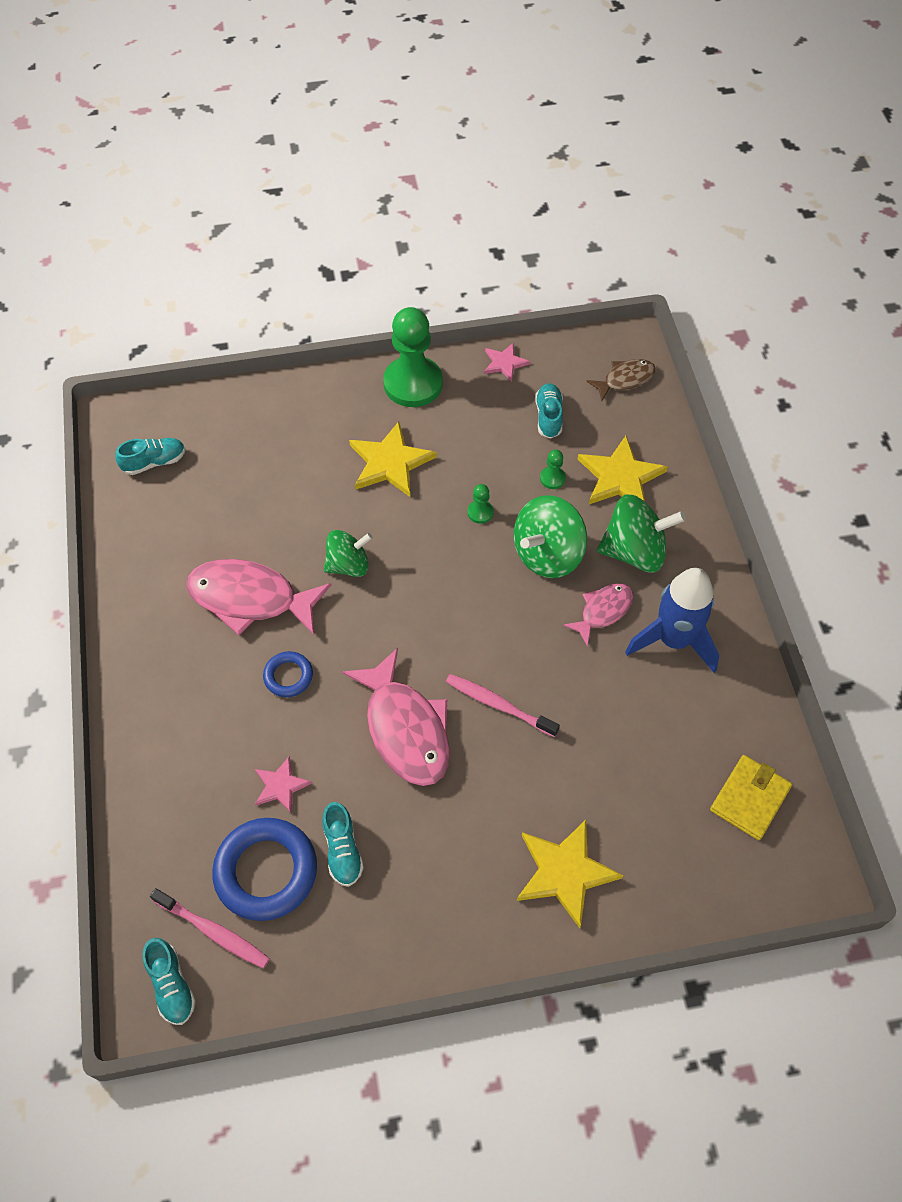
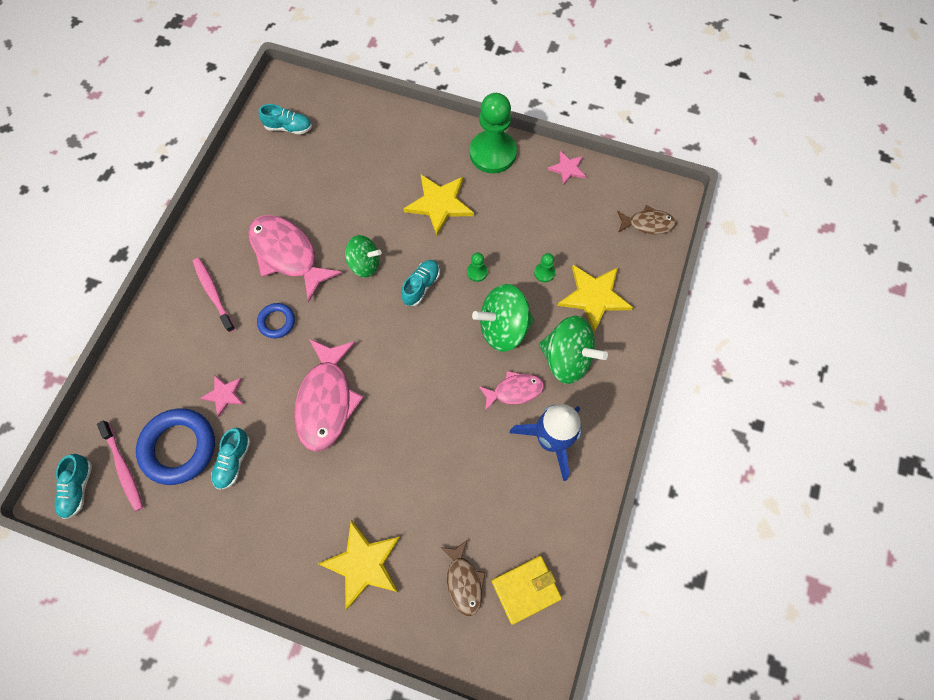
camera: 30 degrees right, 10 degrees up
pink toothbrush [446,674,560,737] -> pink toothbrush moved to [193,258,235,332]
turquoise shoe [535,383,563,439] -> turquoise shoe moved to [401,260,440,306]
none -> brown fish [440,540,486,616]

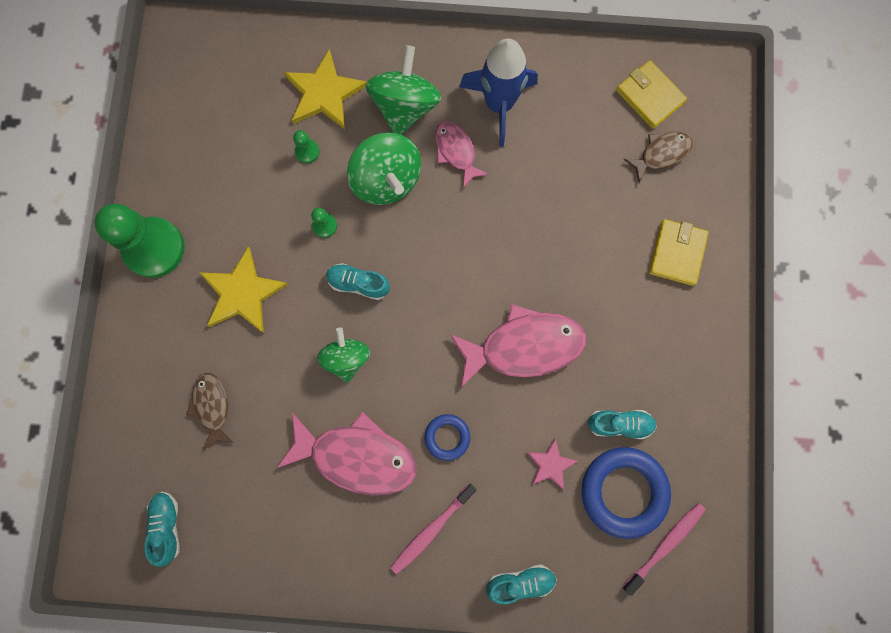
camera: 105 degrees left, 10 degrees up
turquoise shoe [55,454,92,519] -> turquoise shoe moved to [486,564,557,604]
pink fish [248,215,342,302] -> pink fish turned 105 degrees counterclockwise [277,412,417,495]
yellow star [318,520,400,610] -> yellow wallet [649,219,709,286]
pink star [548,151,586,186] -> none
brown fish [617,205,677,234] -> brown fish moved to [187,373,234,450]

